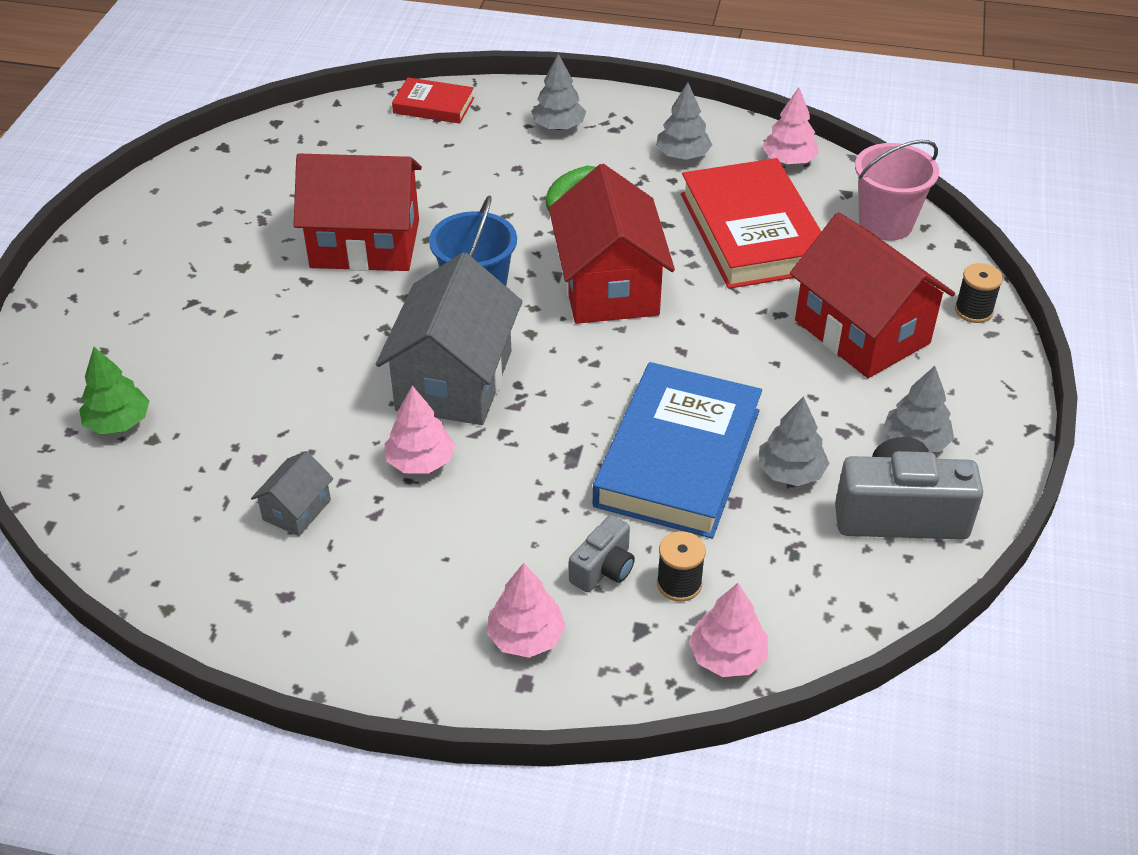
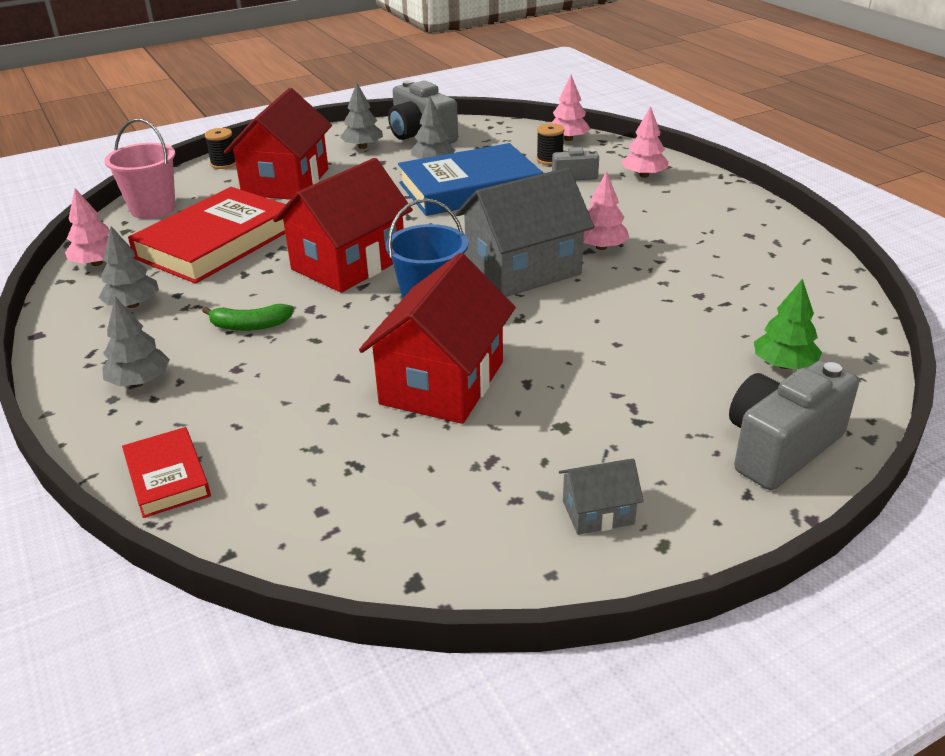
camera: 130 degrees left, 10 degrees down
grey house [251,451,333,536] -> grey house moved to [559,459,644,535]
red house [294,153,422,271] -> red house turned 60 degrees clockwise [359,253,516,424]
none -> grey camera [729,360,859,490]

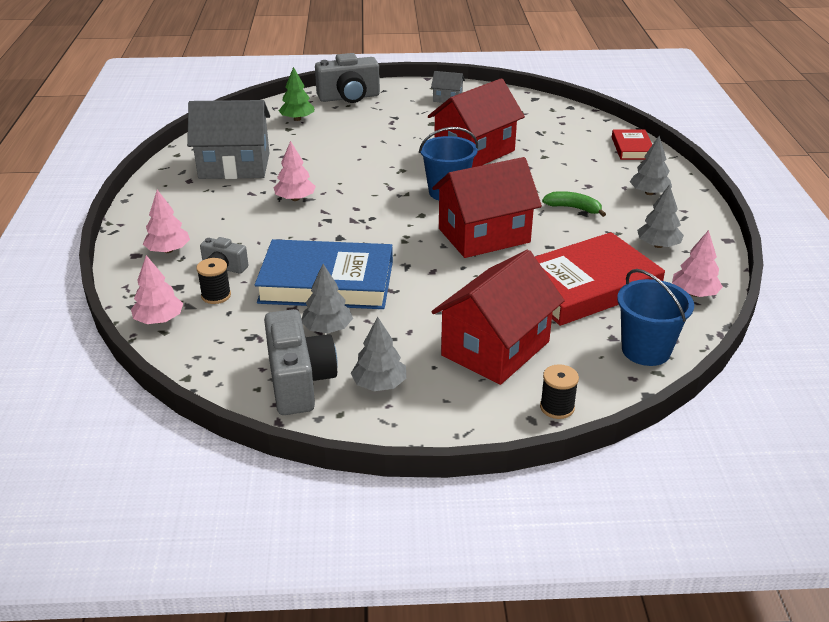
camera: 155 degrees left, 0 degrees up
pink bucket [104,119,175,219] -> blue bucket [617,269,694,366]
grey house [455,167,594,297] -> grey house moved to [187,100,270,179]

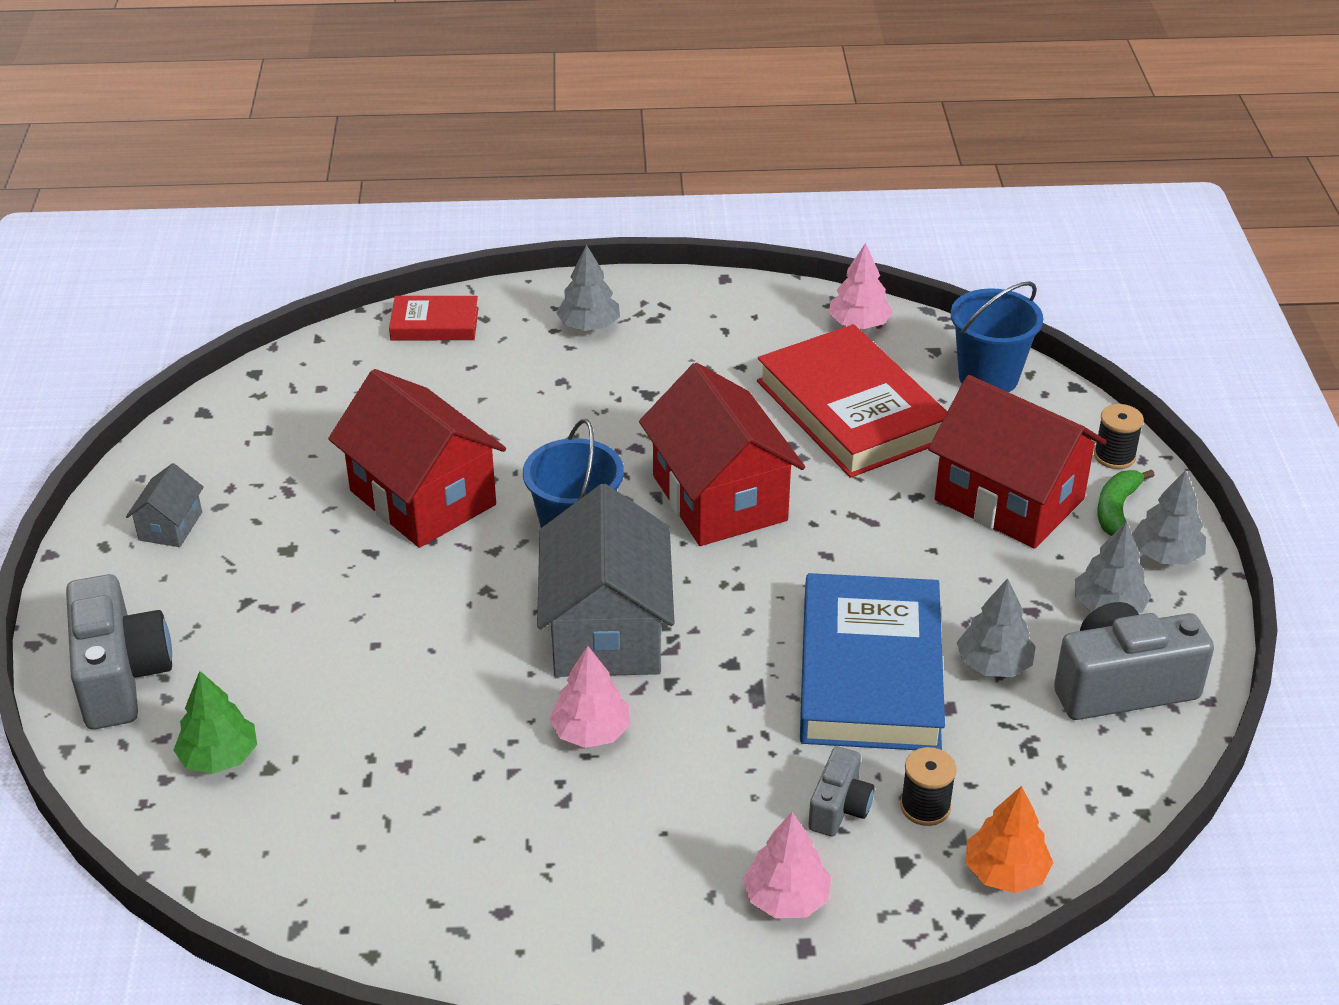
camera: 90 degrees left, 5 degrees up
pink tree [131,255,183,324] -> orange tree [966,786,1053,893]
grey house [187,100,270,179] -> grey house moved to [537,484,675,677]
green banana [542,191,606,217] -> green banana moved to [1097,470,1155,536]
grey tree [637,184,684,248] -> grey tree moved to [1132,470,1206,565]

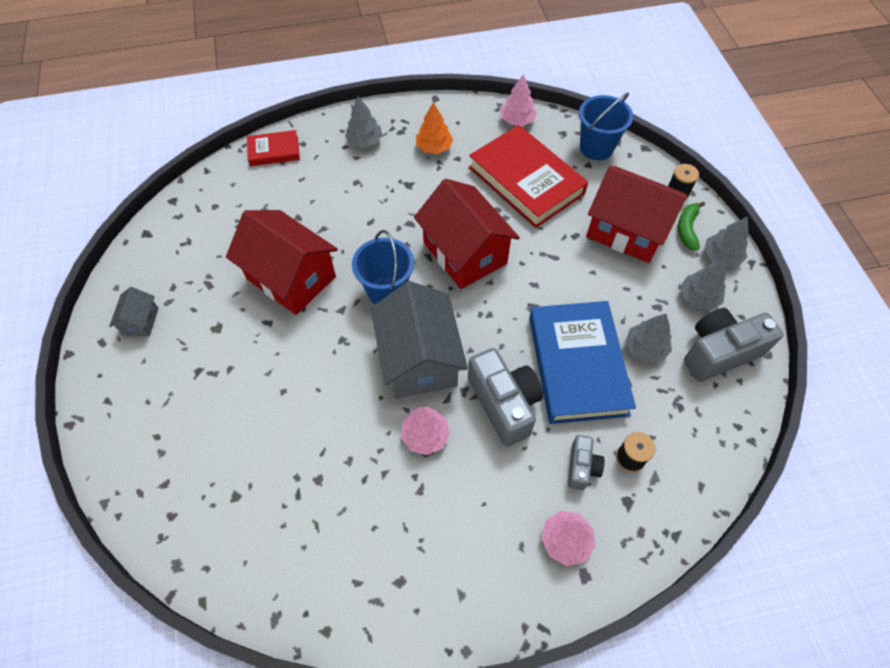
camera: 10 degrees left, 20 degrees up
grey camera [66,574,172,729] -> grey camera moved to [468,348,543,447]
green tree [173,671,257,774] -> none
orange tree [966,786,1053,893] -> orange tree moved to [416,102,453,154]

